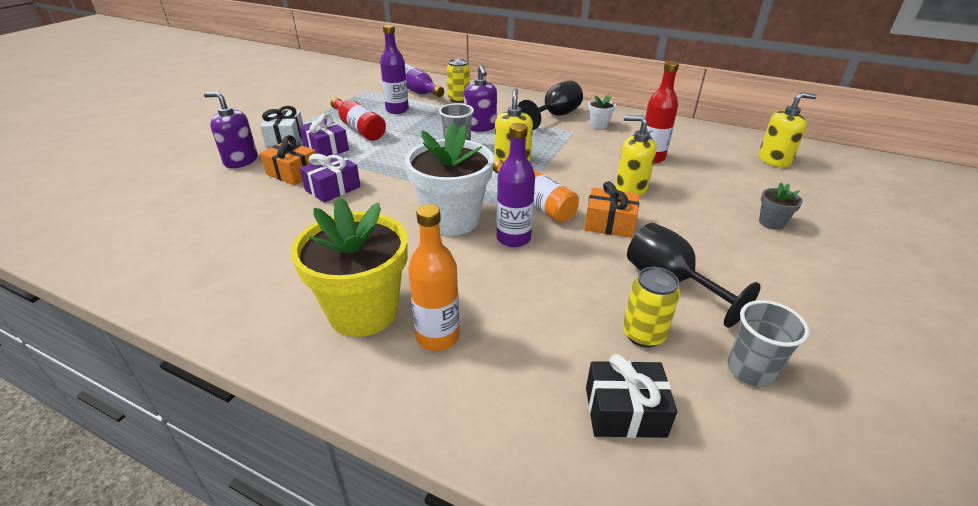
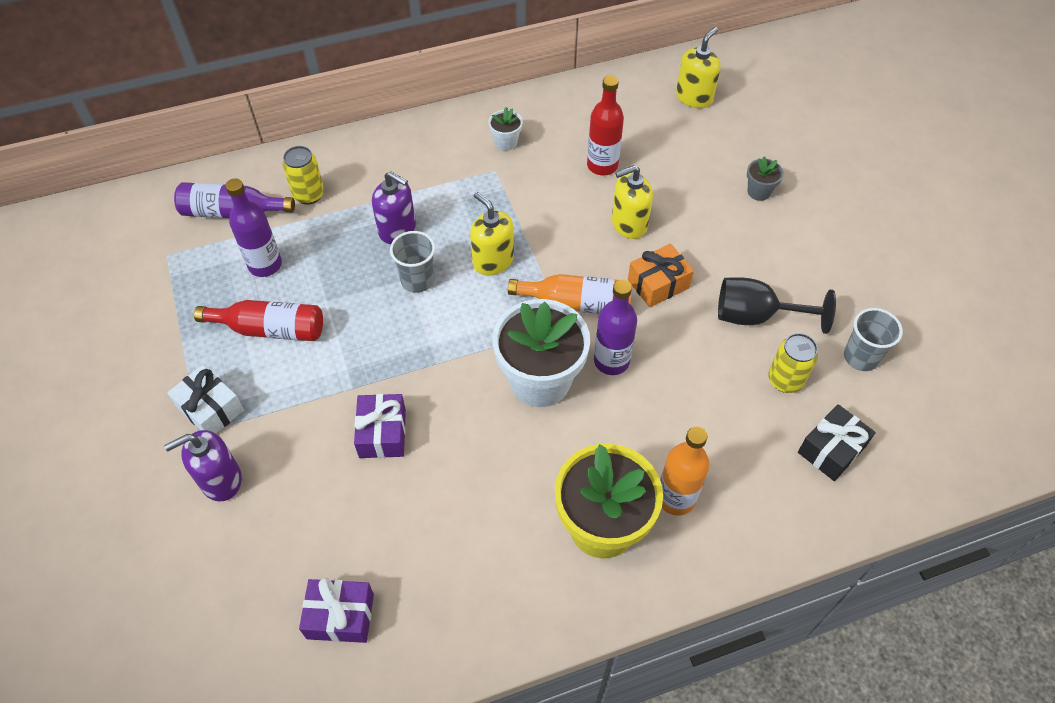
camera: 45 degrees left, 20 degrees up
orange gift [260,135,317,185] -> none
purple gift [299,113,349,156] -> purple gift moved to [299,578,374,643]
black goblet [517,81,583,130] -> none

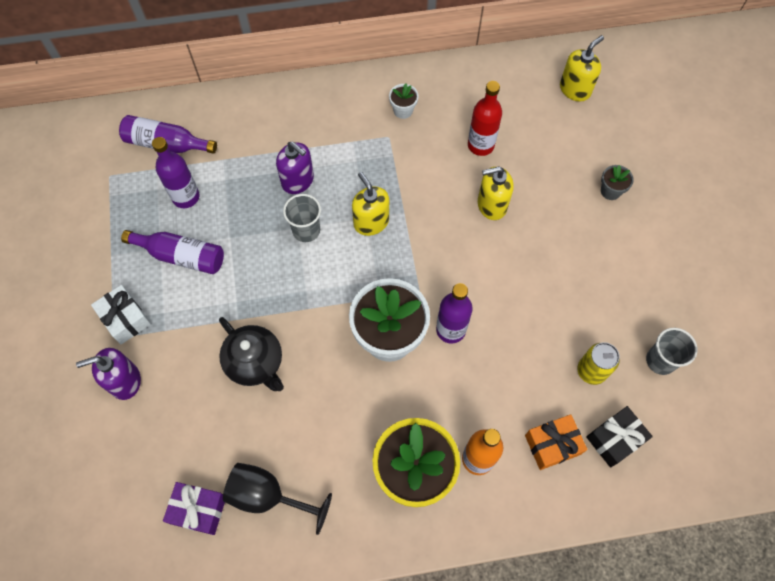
camera: 10 degrees right, 10 degrees up
red bottle [194,300,323,341] -> purple bottle [121,230,224,274]
yellow can [283,146,324,205] -> none
purple gift [354,394,406,458] -> black teapot [219,317,284,391]
orange bottle [508,274,632,314] -> none
orange gift [628,244,694,307] -> orange gift moved to [525,414,587,470]
black goblet [718,277,836,334] -> black goblet moved to [223,463,332,535]

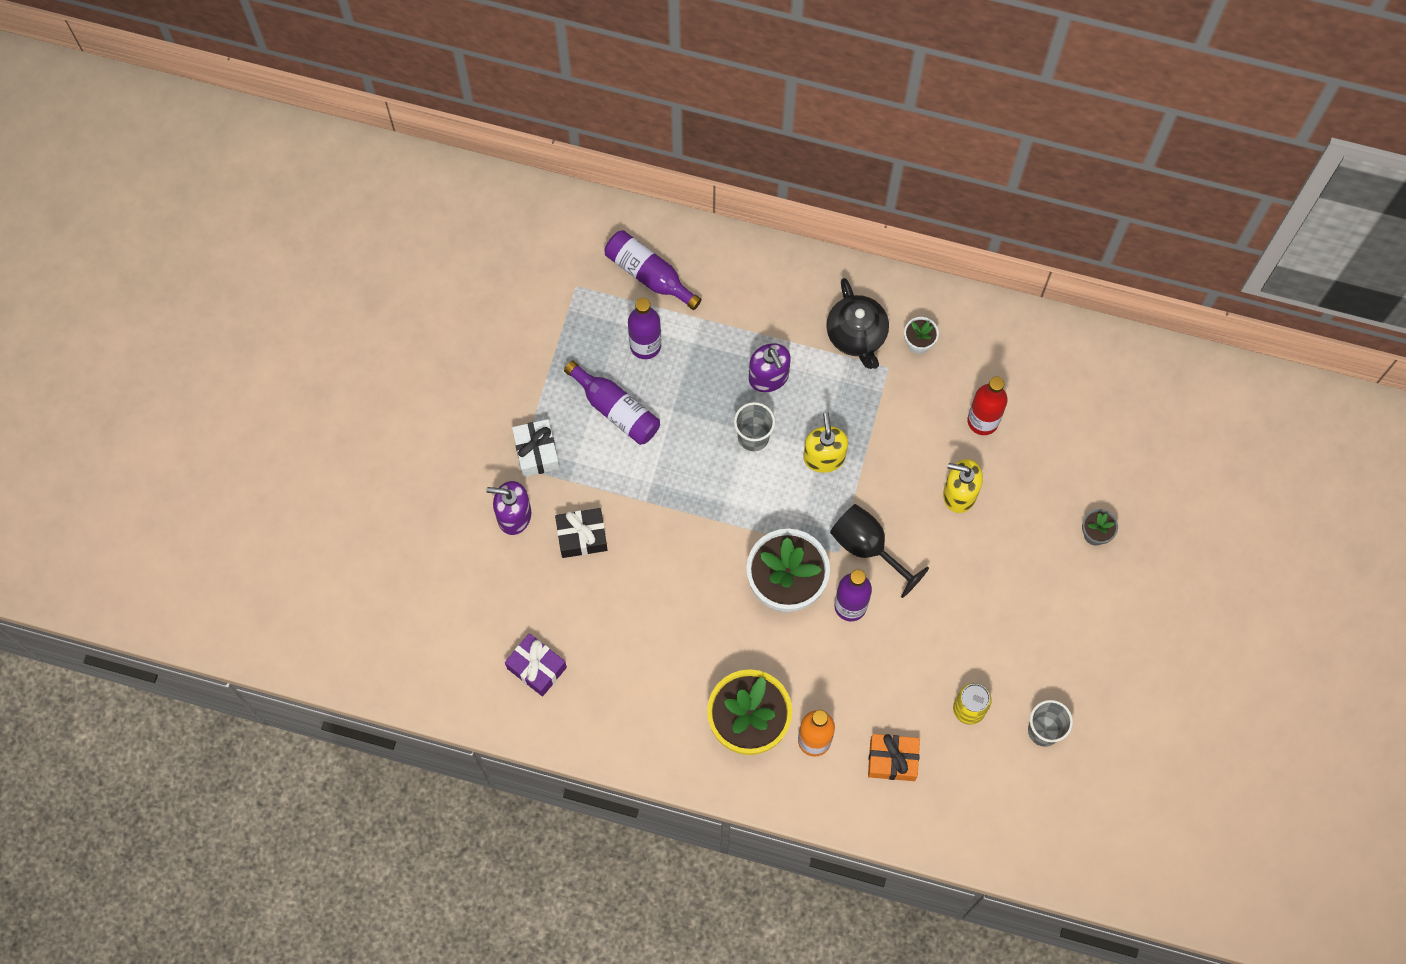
camera: 25 degrees right, 5 degrees up
black teapot [219,317,284,391] -> black teapot moved to [826,278,889,369]
black goblet [223,463,332,535] -> black goblet moved to [830,504,929,598]
yellow soap dispenser [560,35,604,102] -> none
black gift [586,406,653,467] -> black gift moved to [555,508,608,558]

